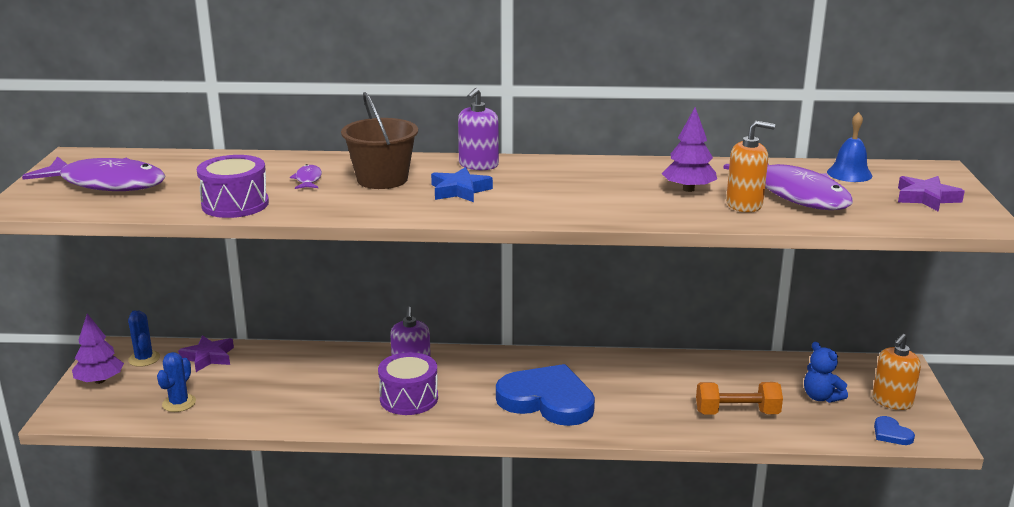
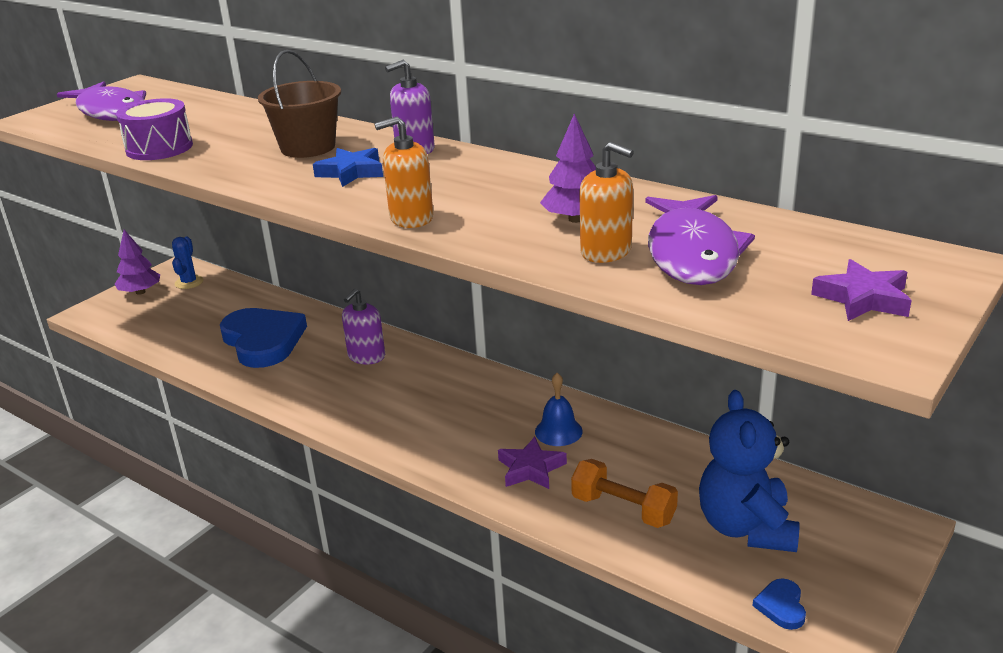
camera: 35 degrees right, 5 degrees up
blue cactus [157,352,196,412] -> none
purple star [178,335,234,372] -> purple star moved to [498,437,567,489]
purple fish [290,164,322,189] -> none
purple drum [378,352,438,415] -> none
blue heart [496,364,595,426] -> blue heart moved to [220,308,307,368]
blue teddy bear [804,342,848,403] -> blue teddy bear [699,390,800,552], size x1.83
blue bell [827,112,872,182] -> blue bell moved to [535,373,583,446]
orange soap dispenser [872,334,921,410] -> orange soap dispenser moved to [374,117,433,228]

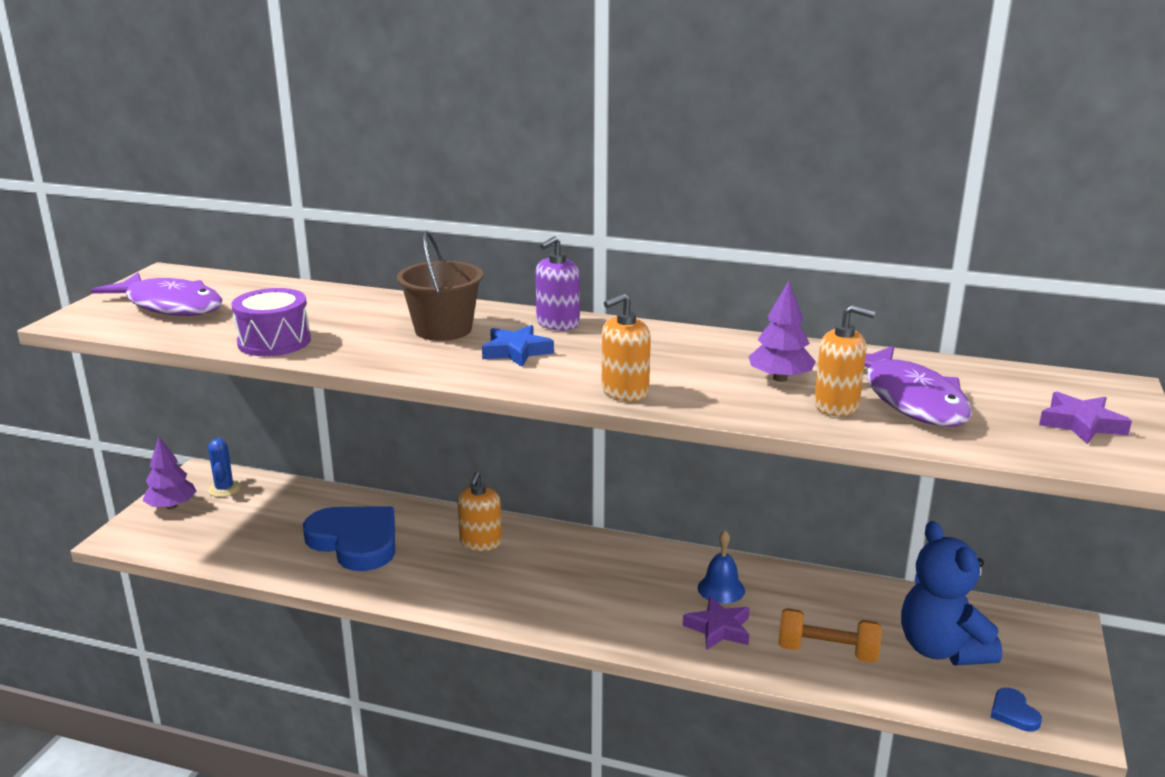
camera: 20 degrees left, 5 degrees down
purple soap dispenser [342,288,385,364] -> orange soap dispenser [457,472,502,551]

